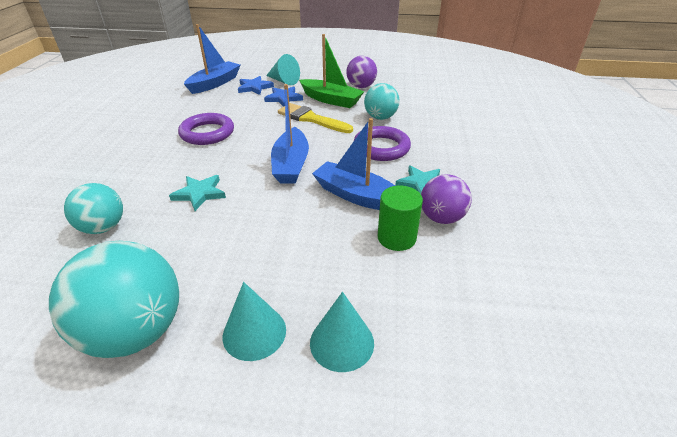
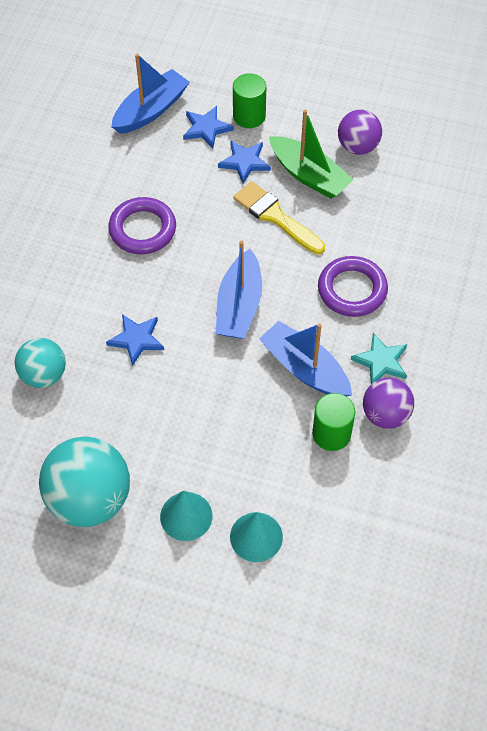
camera: 10 degrees right, 20 degrees up
turquoise star [169,175,226,211] -> blue star [106,314,164,366]
turquoise cone [266,54,300,85] -> green cylinder [233,73,266,128]
turquoise ball [364,83,400,120] -> none

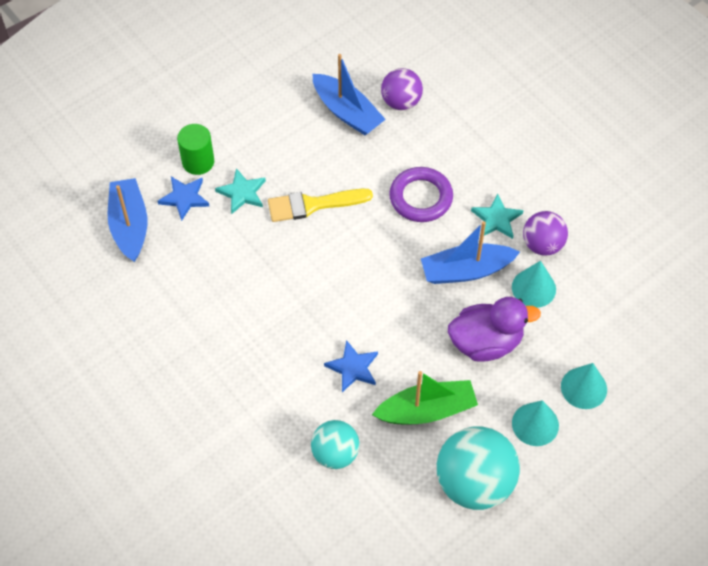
camera: 55 degrees left, 0 degrees up
purple ring [108,197,176,254] -> none
blue boat [216,241,262,339] -> blue boat moved to [312,54,386,135]
blue star [218,140,271,183] -> turquoise star [215,168,266,214]
green boat [269,110,353,199] -> green boat moved to [372,371,478,425]
green cylinder [312,393,355,451] -> turquoise cone [512,261,556,308]
purple ball [338,110,382,155] -> purple ball moved to [381,68,423,110]
none -> purple duck [448,297,541,362]

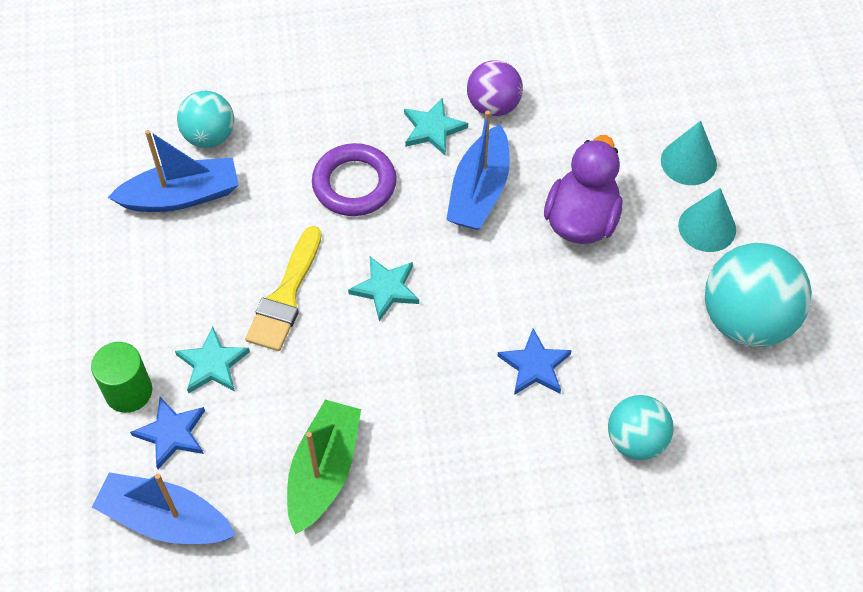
camera: 60 degrees left, 0 degrees up
green boat [372,371,478,425] -> green boat moved to [287,400,361,534]
purple ball [381,68,423,110] -> turquoise ball [177,91,234,148]
turquoise cone [512,261,556,308] -> none
none -> turquoise star [348,256,419,321]

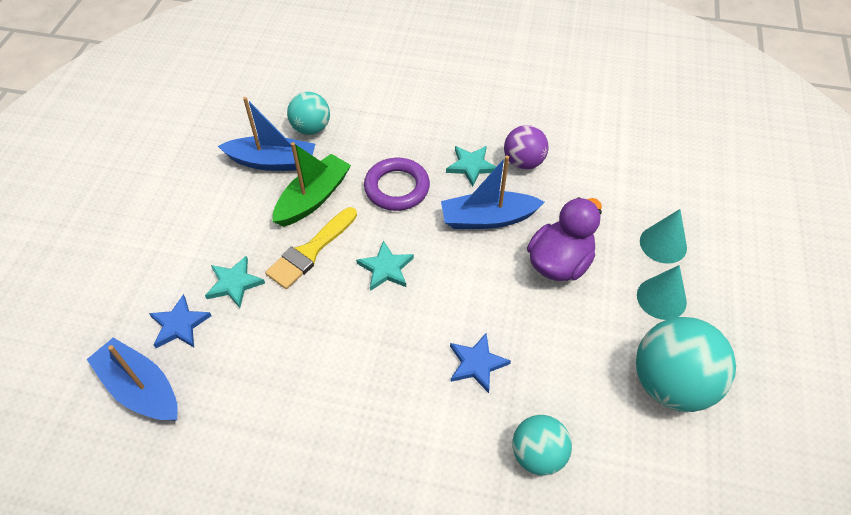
camera: 20 degrees right, 5 degrees down
green cylinder [91,342,152,413] -> none
green boat [287,400,361,534] -> green boat moved to [272,142,351,227]
blue boat [446,110,510,230] -> blue boat turned 45 degrees clockwise [441,155,544,229]

